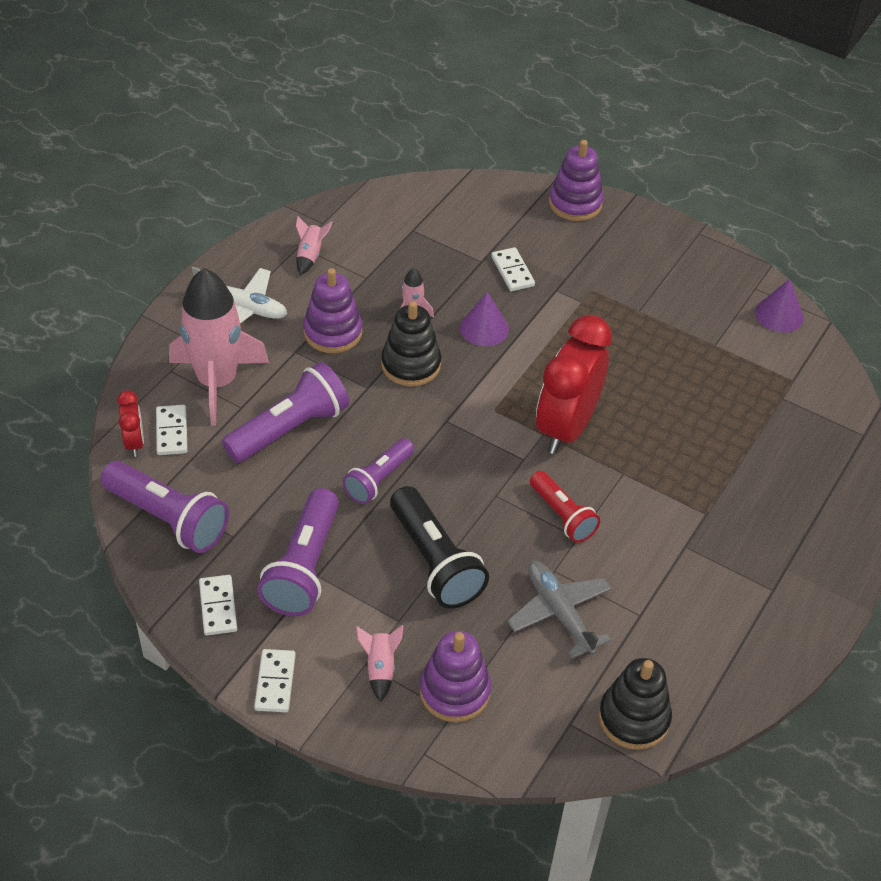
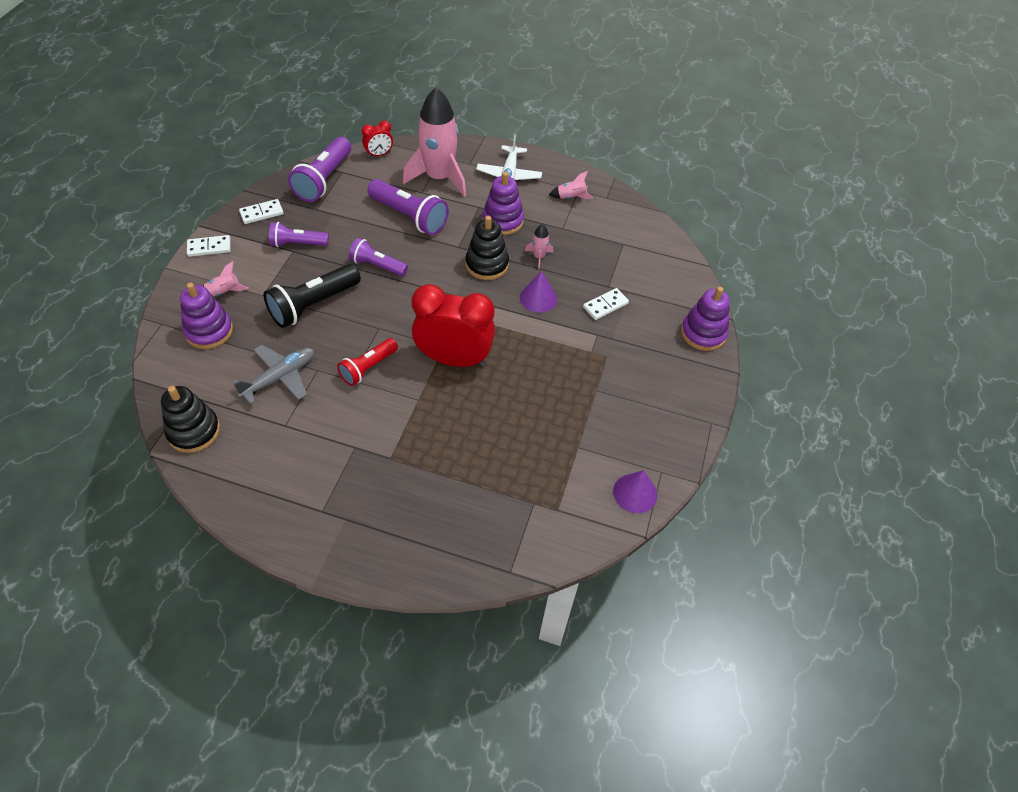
camera: 75 degrees right, 5 degrees up
white domino [156,405,188,455] -> none
purple flashlight [257,488,339,616] -> purple flashlight [269,222,329,247], size x0.64

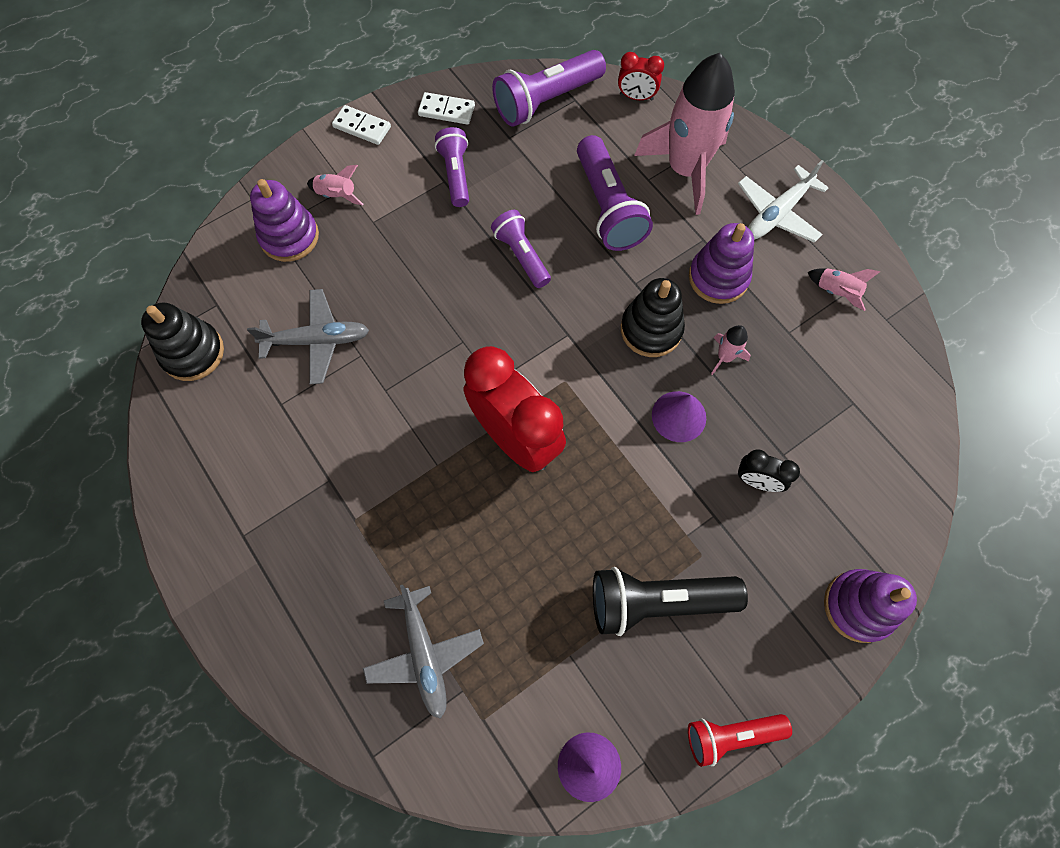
camera: 40 degrees right, 15 degrees up
black flashlight [264,264,361,328] -> black flashlight moved to [593,567,748,636]
purple flashlight [269,222,329,247] -> purple flashlight turned 45 degrees clockwise [435,127,469,207]
red flashlight [337,338,398,386] -> red flashlight moved to [688,714,792,767]
white domino [583,288,629,320] -> black clock [738,449,800,492]
none -> grey plane [363,585,484,719]

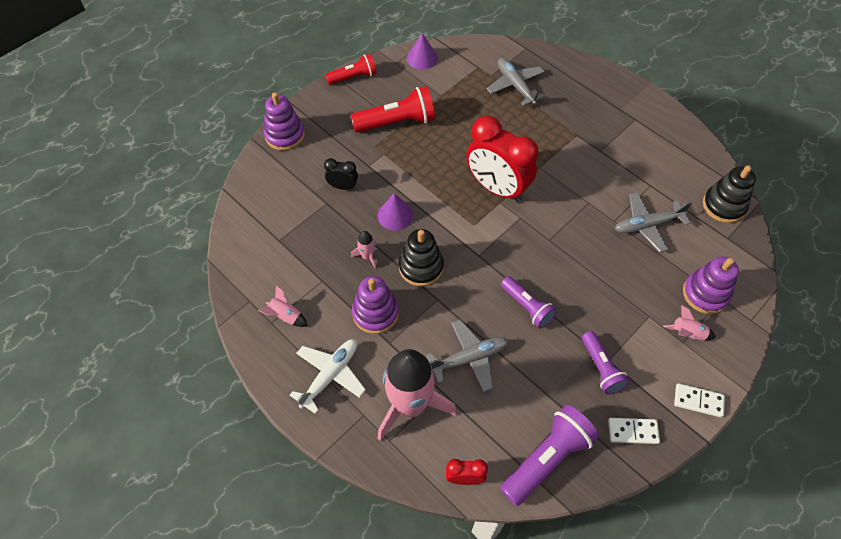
camera: 170 degrees right, 10 degrees down
purple flashlight [577,135,653,251] -> grey plane [426,320,509,392]
black flashlight [593,567,748,636] -> red flashlight [350,86,435,132]

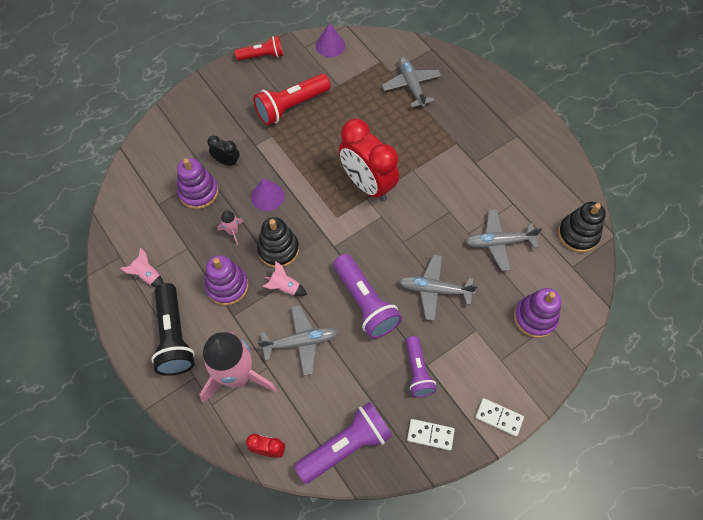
camera: 10 degrees right, 5 degrees up
purple stacking toy [264,93,305,151] -> purple stacking toy moved to [177,158,219,209]
white plane [290,339,366,414] -> black flashlight [151,283,195,376]
red flashlight [350,86,435,132] -> red flashlight turned 150 degrees clockwise [253,74,331,125]
purple flashlight [501,276,557,328] -> purple flashlight [334,254,402,339], size x1.57
pink rocket [663,305,716,341] -> pink rocket moved to [263,261,307,296]
none -> grey plane [399,255,478,321]

